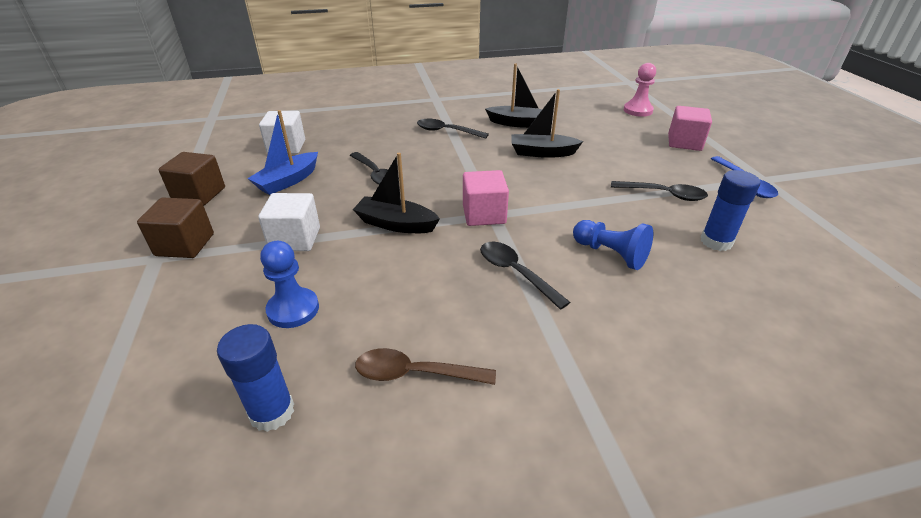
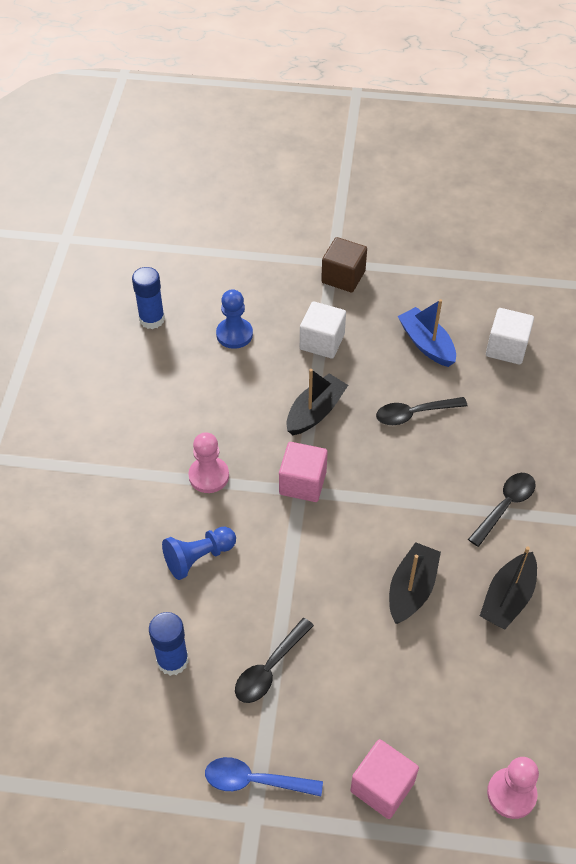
camera: 110 degrees right, 15 degrees up
brown cube [159,152,225,205] -> none
brown spoon [355,348,496,385] -> none
black spoon [480,242,570,310] -> pink pawn [188,432,229,493]

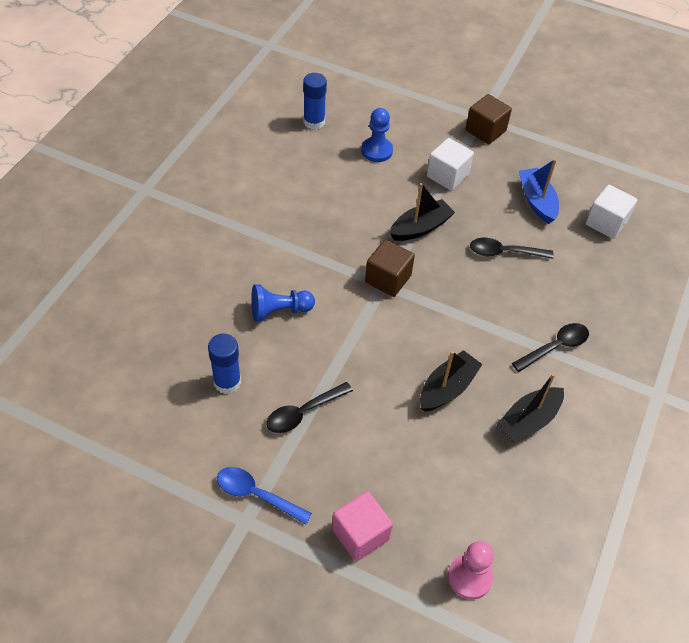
camera: 15 degrees right, 0 degrees up
pink pawn [188,432,229,493] -> none
pink cube [279,442,328,502] -> brown cube [365,239,415,297]

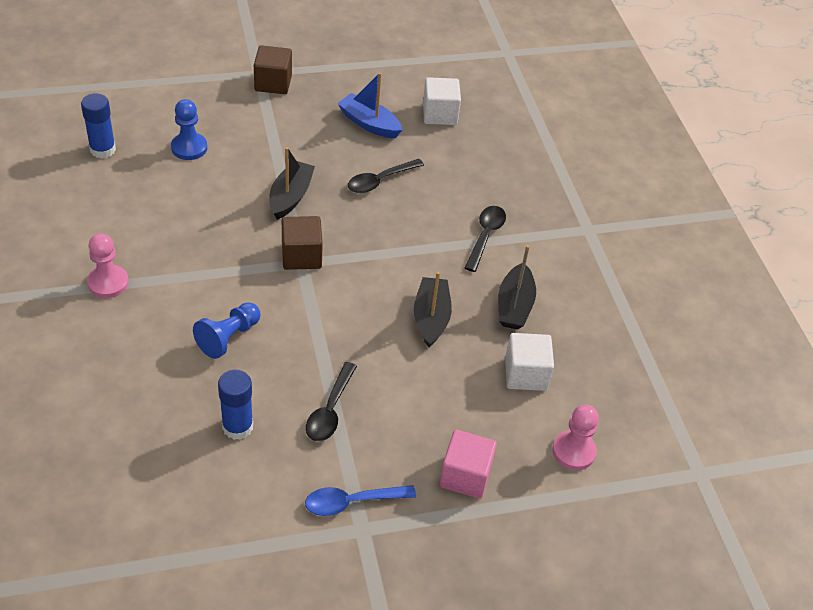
camera: 40 degrees left, 5 degrees down
white cube [427,138,474,191] -> white cube moved to [505,333,554,391]
none -> pink pawn [87,233,129,298]

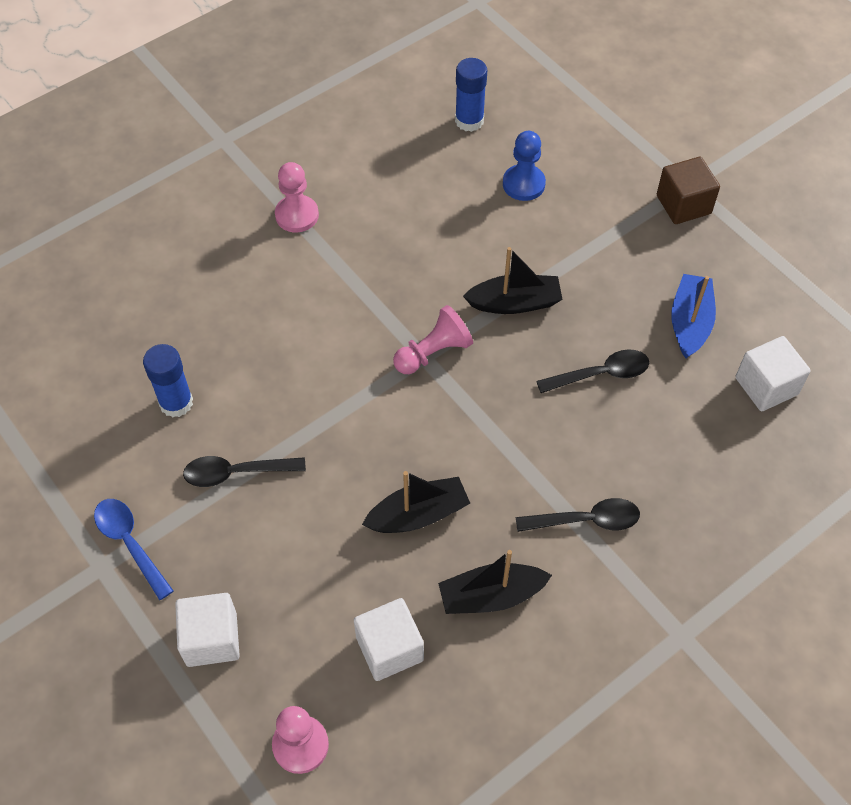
camera: 70 degrees right, 10 degrees up
blue pawn [193,302,261,359] -> none
brown cube [282,216,323,270] -> pink pawn [393,305,473,374]
black spoon [348,159,424,193] -> black spoon turned 135 degrees clockwise [536,349,649,393]
pink cube [439,430,497,499] -> white cube [175,593,240,667]

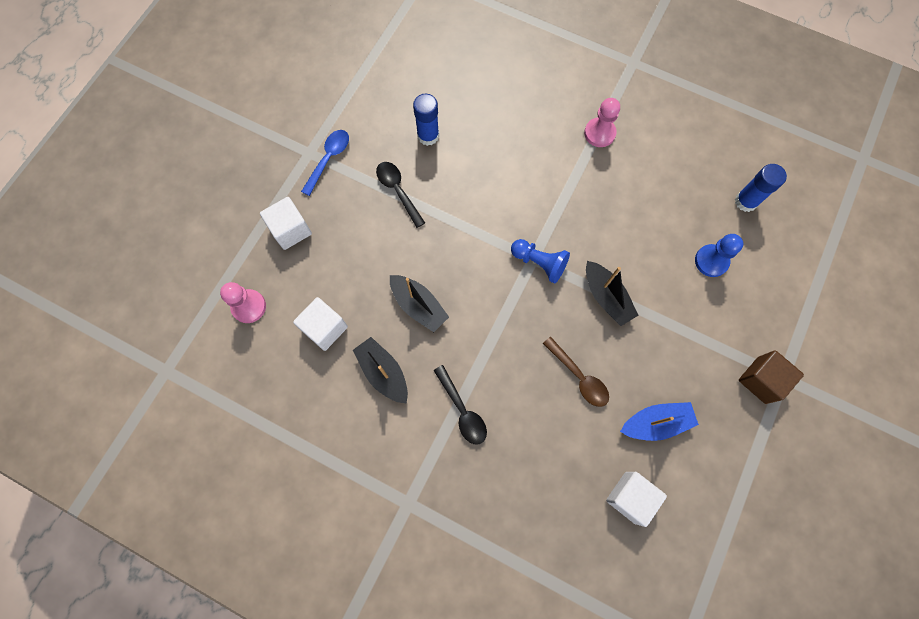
camera: 65 degrees right, 15 degrees up
pink pawn [393,305,473,374] -> blue pawn [511,239,570,284]
black spoon [536,349,649,393] -> brown spoon [543,337,609,407]

